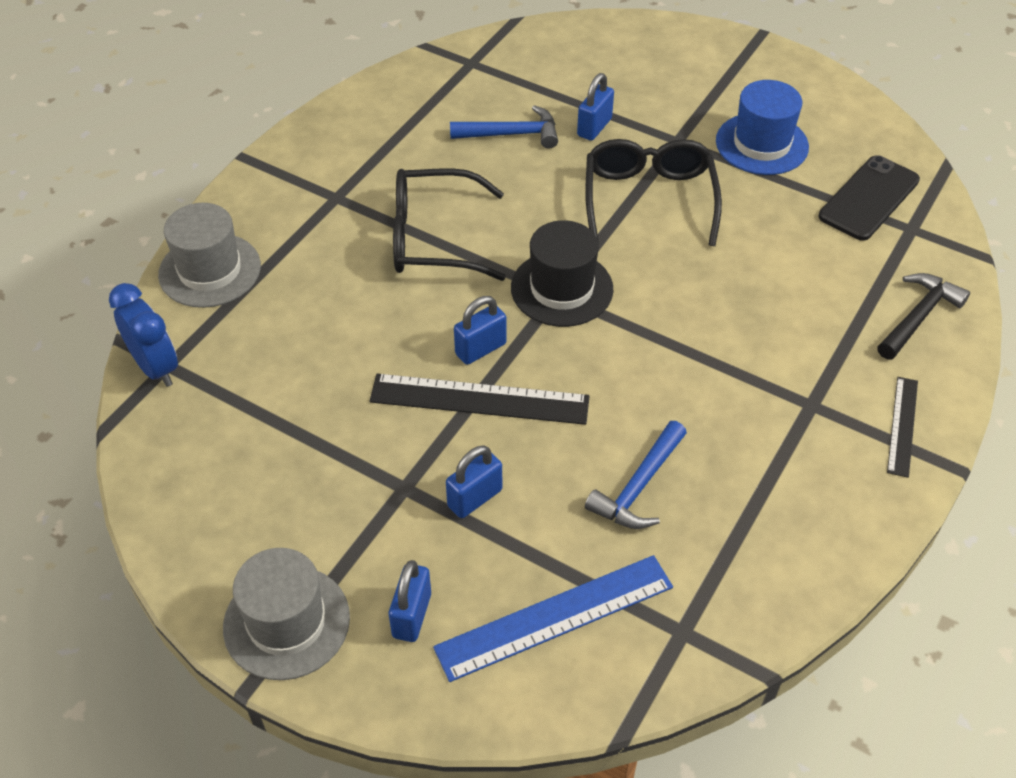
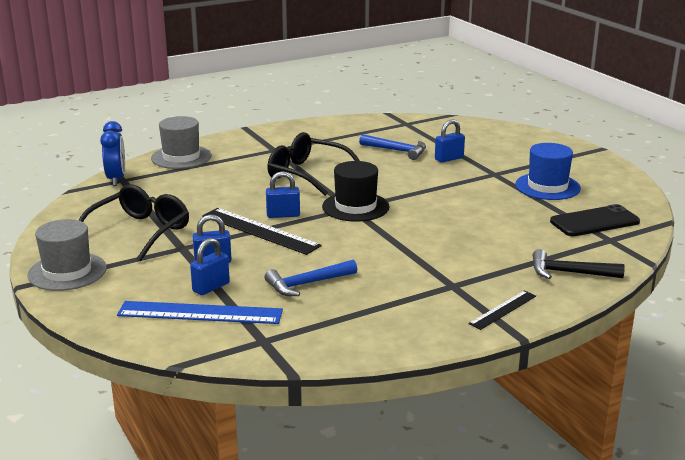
camera: 30 degrees right, 25 degrees down
blue padlock [389,560,431,642] -> blue padlock moved to [190,238,230,295]
black glasses [585,139,722,246] -> black glasses moved to [79,184,189,262]
black hammer [877,273,970,360] -> black hammer turned 150 degrees counterclockwise [533,249,625,279]

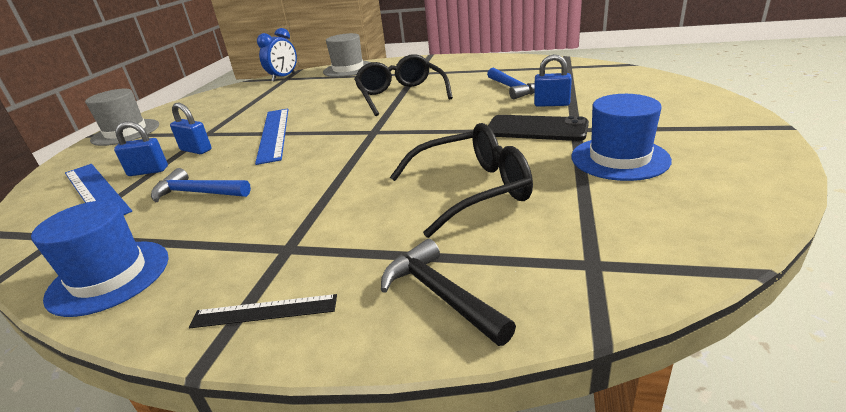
camera: 45 degrees right, 5 degrees up
black glasses [79,184,189,262] -> black glasses moved to [390,123,533,238]
black ruler [202,208,322,255] -> blue ruler [255,109,288,165]
blue padlock [266,171,300,218] -> none
black hat [322,161,390,222] -> none
black phone [550,204,640,236] -> black phone moved to [488,115,589,141]
none -> blue hat [31,200,168,317]

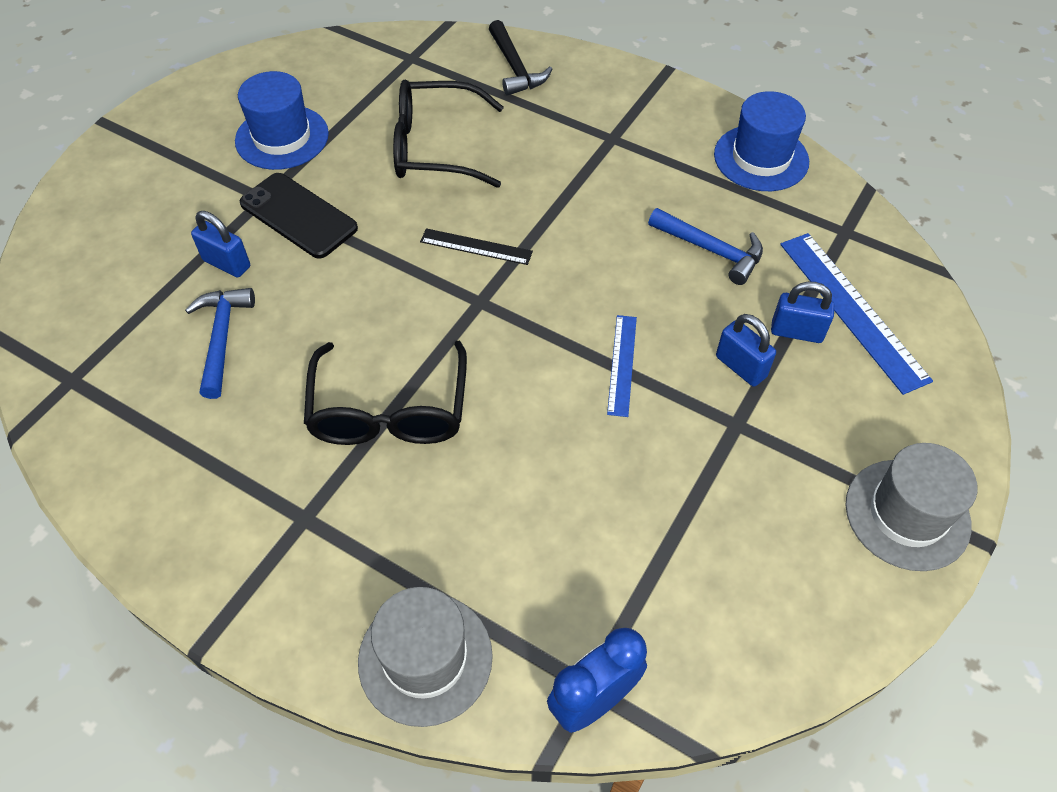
camera: 165 degrees left, 25 degrees up
black ruler [189,294,337,328] -> black ruler moved to [420,228,533,265]
blue ruler [255,109,288,165] -> blue ruler [607,315,637,417], size x0.56

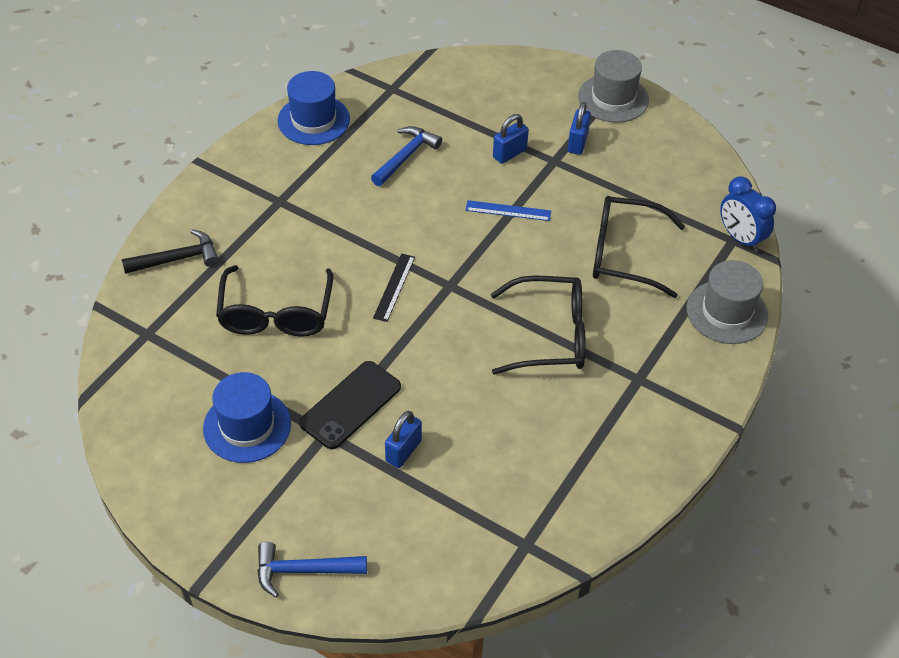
camera: 90 degrees left, 5 degrees down
blue hammer [185,288,255,399] -> blue hammer moved to [257,542,367,597]
blue padlock [771,282,835,343] -> blue padlock moved to [568,102,591,155]
blue ruler [780,233,933,395] -> none
none -> black glasses [593,196,685,298]

